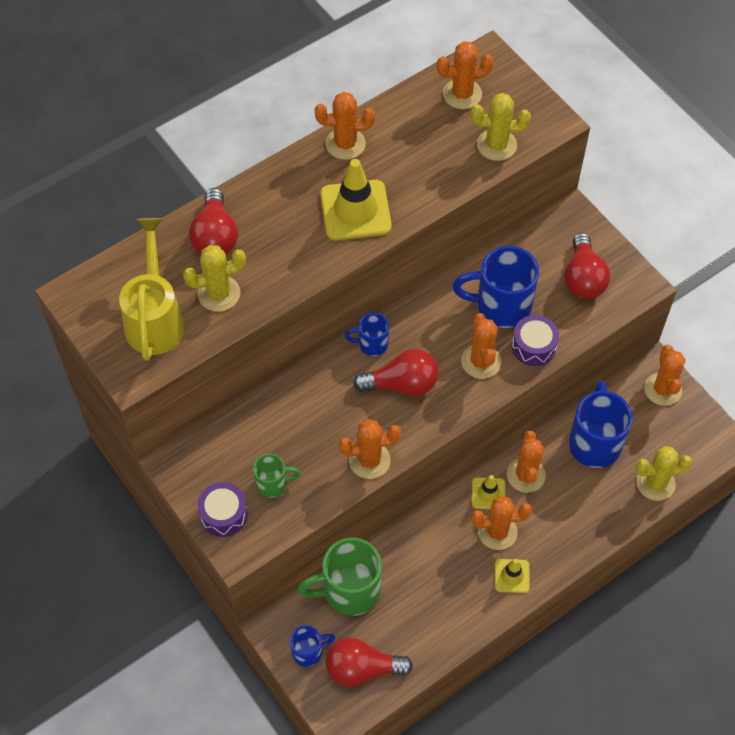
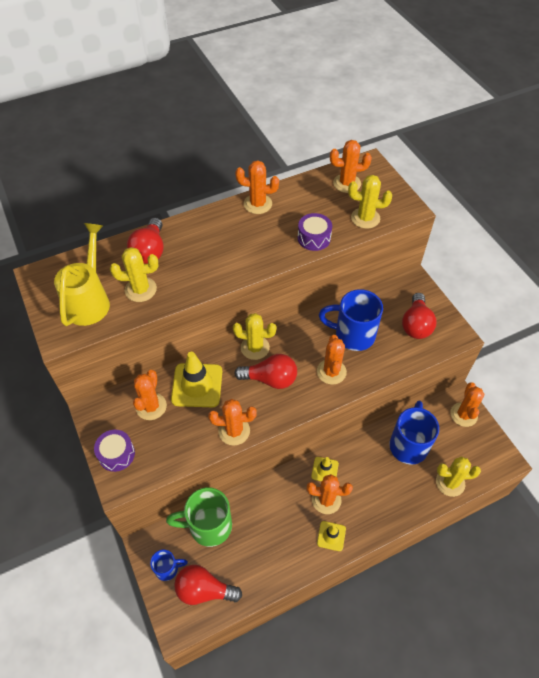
camera: 10 degrees right, 5 degrees down
green mug [253,454,301,498] -> none
yellow traffic cone [320,159,392,241] -> yellow traffic cone moved to [171,352,222,407]
blue mug [345,313,389,356] -> yellow cactus [233,313,277,360]
orange cactus [507,430,546,493] -> orange cactus moved to [133,370,167,420]
purple drum [512,315,559,366] -> purple drum moved to [298,213,332,251]

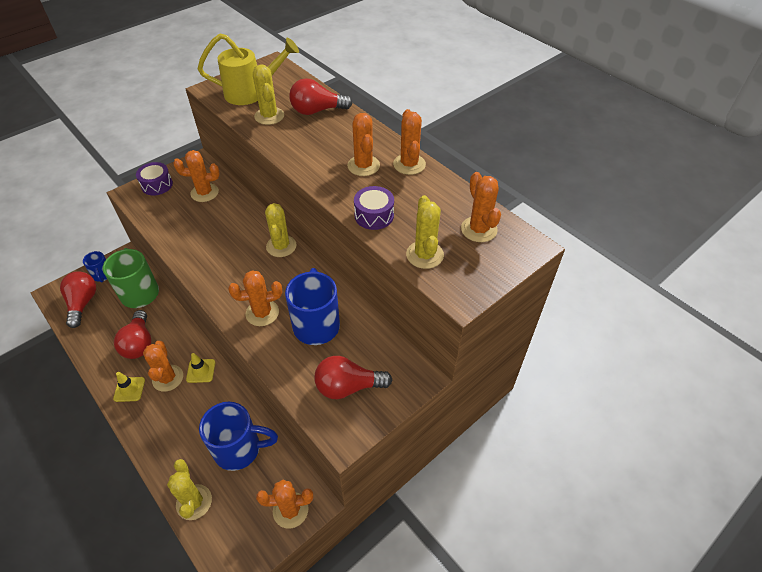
camera: 75 degrees right, 5 degrees down
yellow traffic cone [171,352,222,407] -> none
orange cactus [208,399,257,446] -> orange cactus moved to [347,113,380,176]
red light bulb [234,354,297,389] -> red light bulb moved to [114,310,152,359]

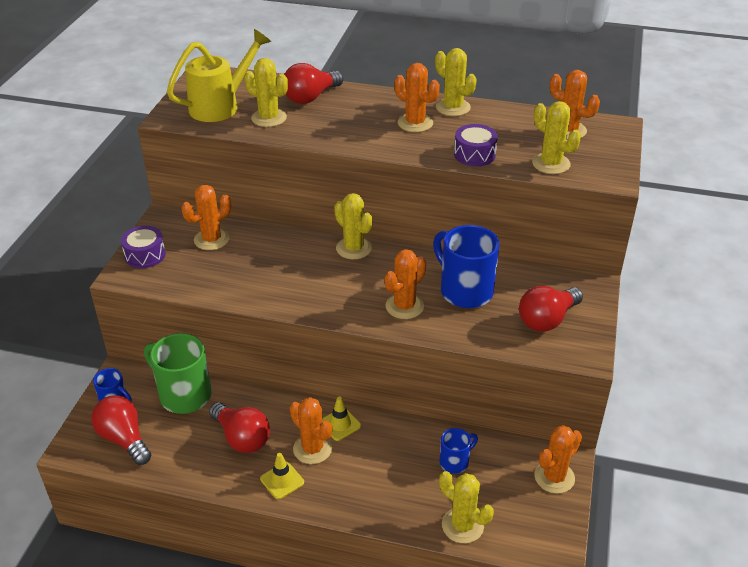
camera: 35 degrees left, 10 degrees down
blue mug [199,402,278,471] -> blue mug [439,428,478,474], size x0.53
orange cactus [393,109,426,175] -> yellow cactus [435,48,477,116]

